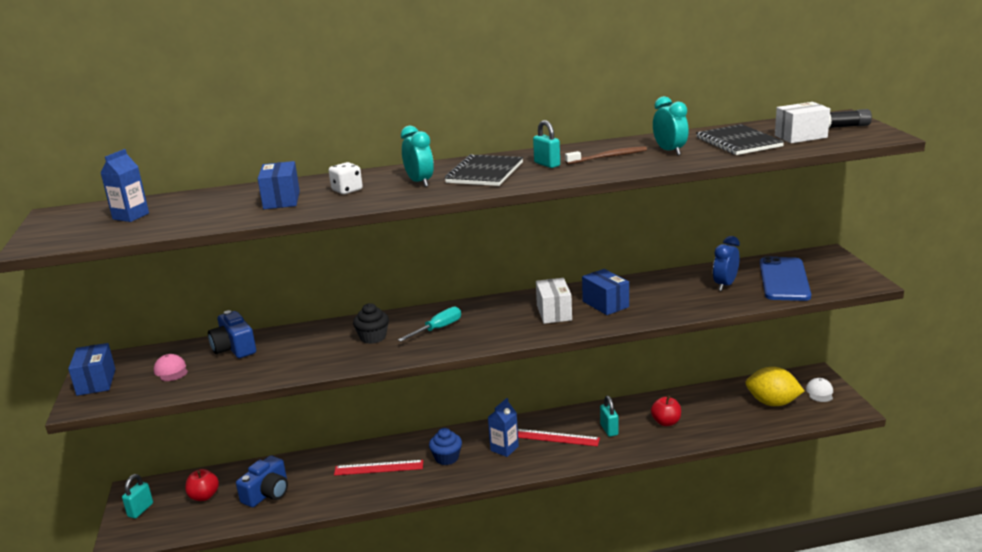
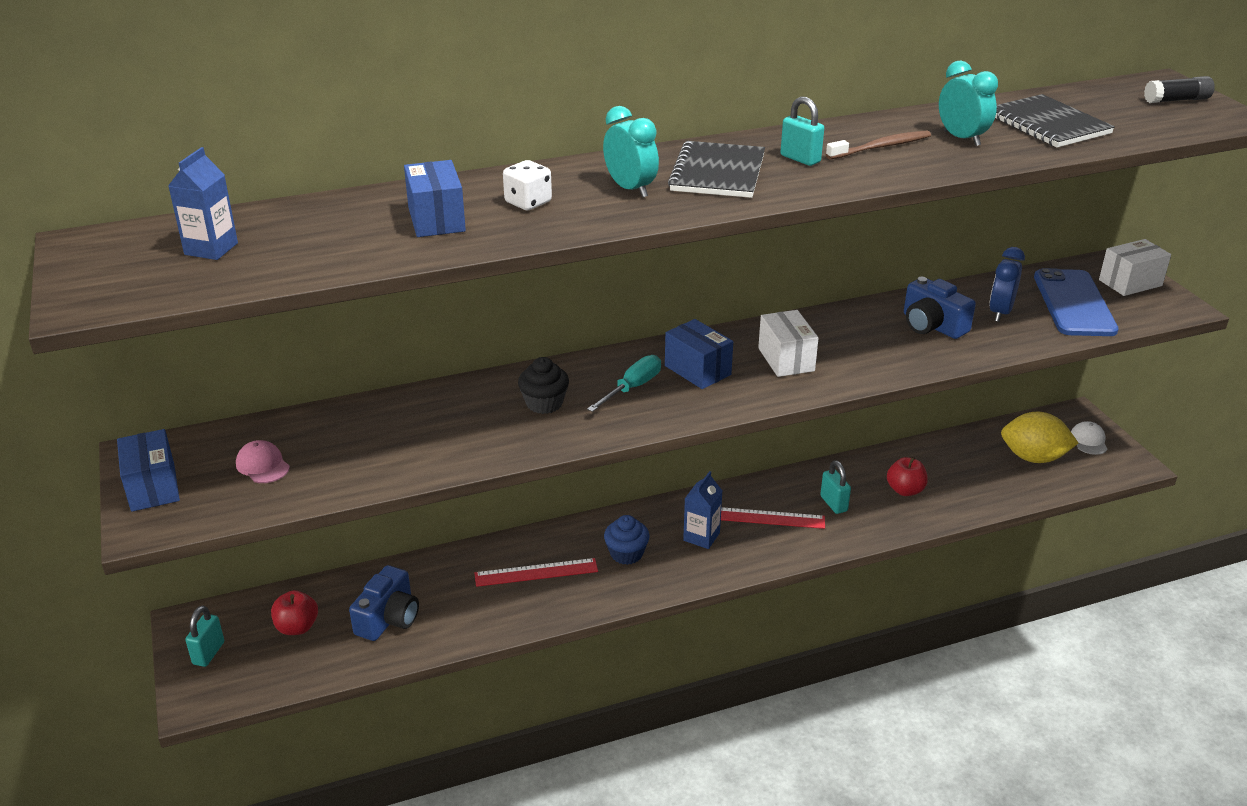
camera: 10 degrees left, 10 degrees up
blue camera [208,310,256,358] -> blue camera moved to [904,277,976,339]
blue box [582,269,629,315] -> blue box moved to [665,319,733,389]
white box [775,102,830,143] -> white box moved to [1099,239,1171,296]

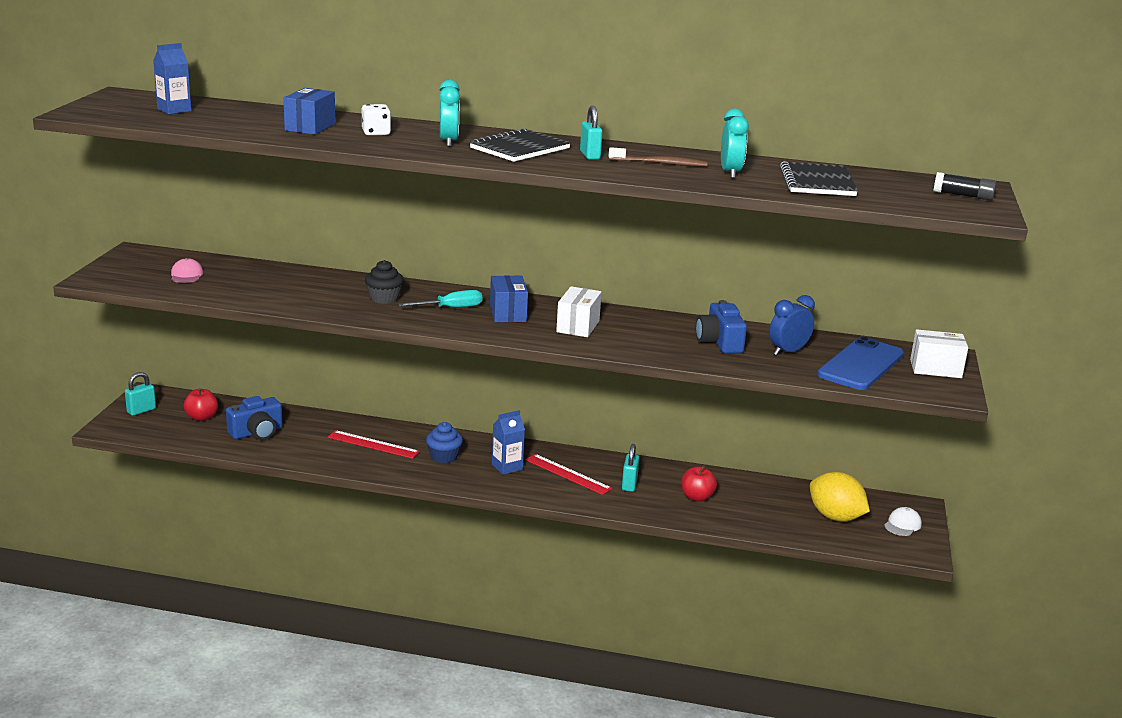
camera: 30 degrees right, 10 degrees down
blue box [117,429,180,512] -> none

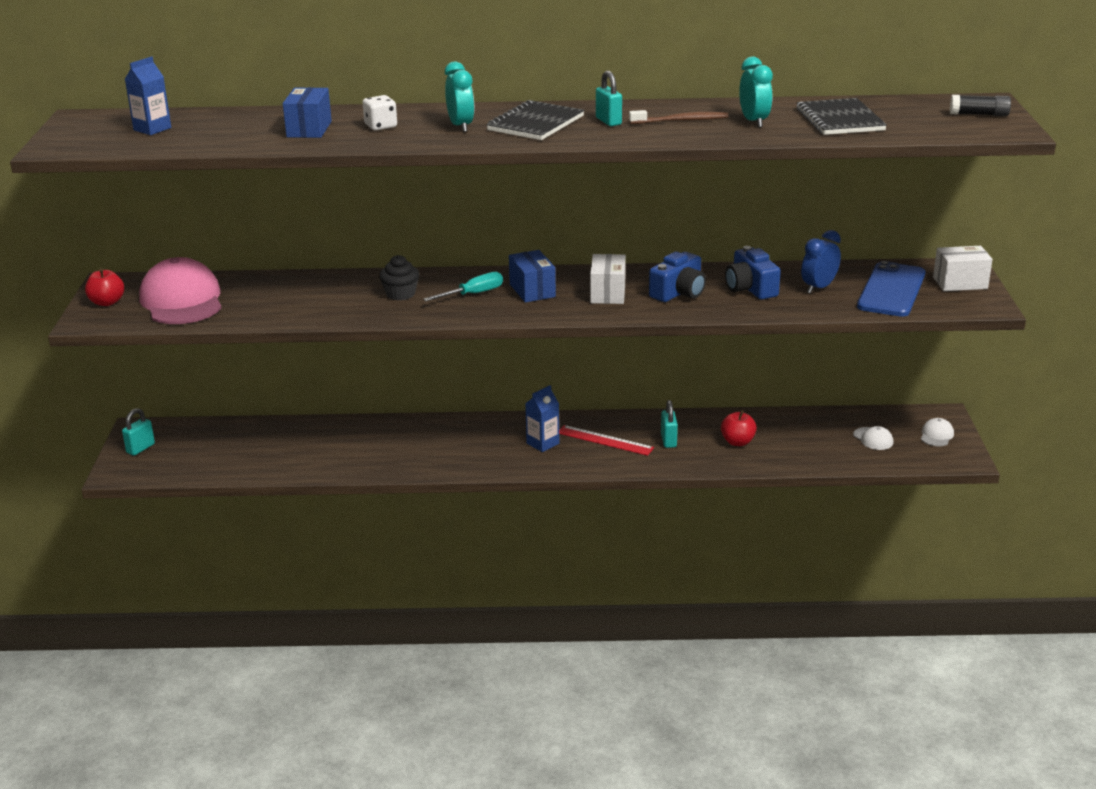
camera: 10 degrees left, 5 degrees up
pink cap [171,258,204,283] -> pink cap [139,257,222,324], size x2.38
red apple [184,388,218,421] -> red apple moved to [85,268,124,306]
blue camera [226,396,283,440] -> blue camera moved to [649,252,706,302]
red ruler [328,430,420,459] -> none
blue cupcake [426,422,463,463] -> none
yellow lemon [810,472,870,522] -> white cap [853,426,894,450]

